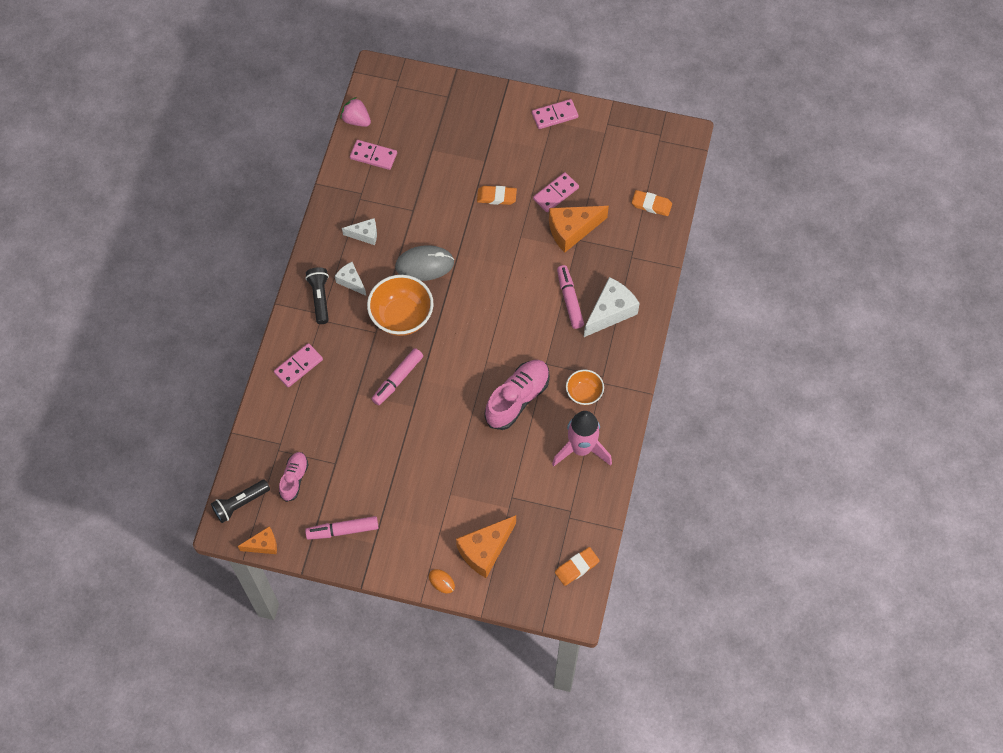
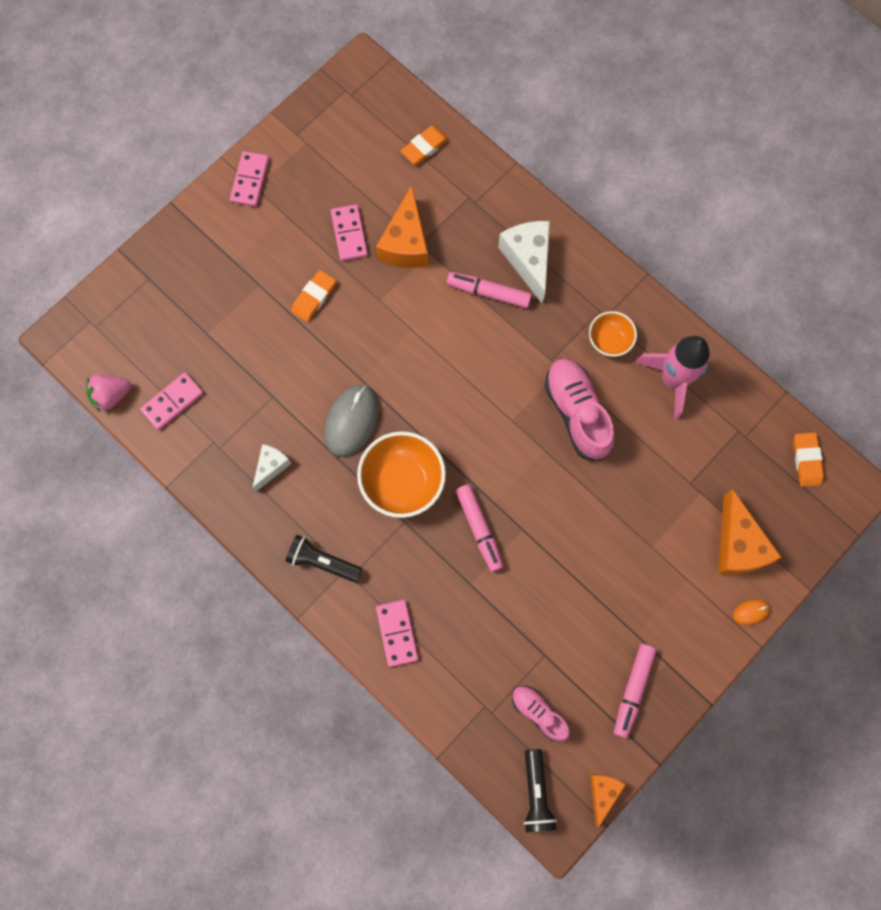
camera: 60 degrees left, 10 degrees up
white cheese [335,262,366,296] -> none

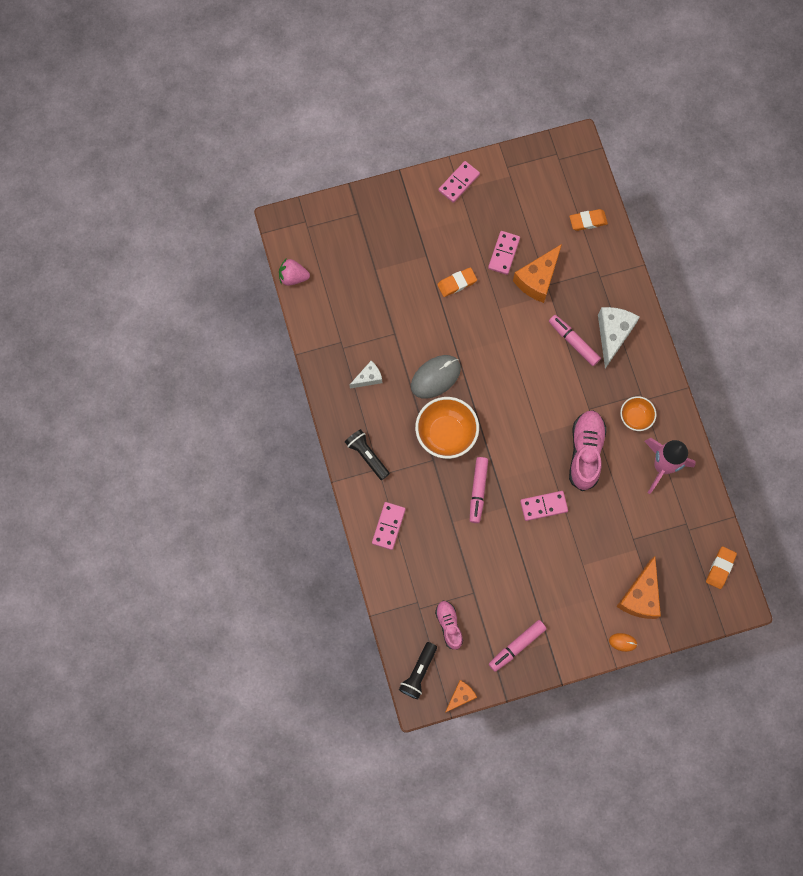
camera: 30 degrees right, 0 degrees up
pink domino [140,372,203,430] -> pink domino moved to [520,491,568,521]

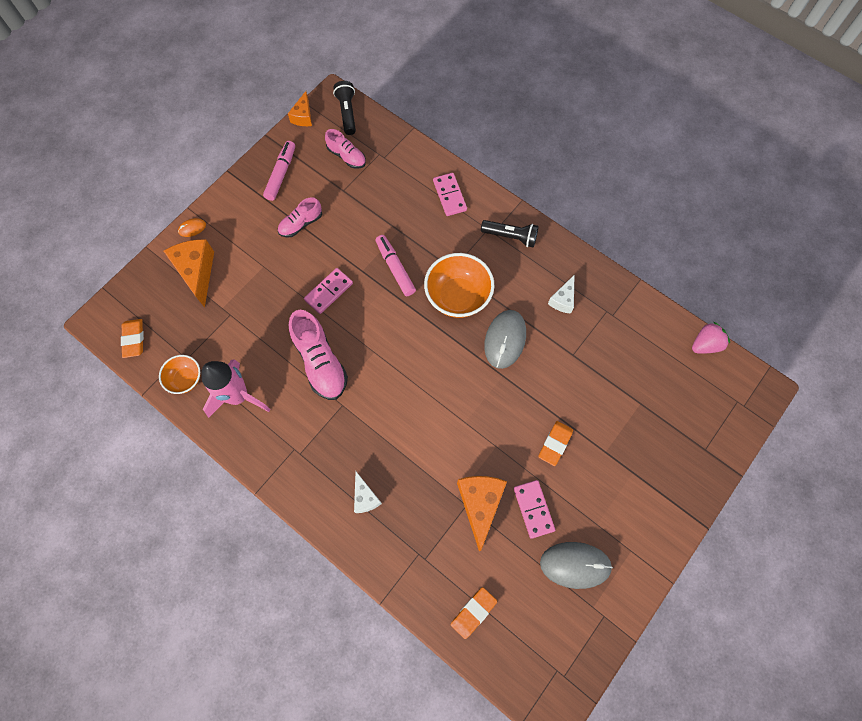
camera: 145 degrees right, 5 degrees down
pink domino [438,161,480,203] -> none
pink marker [549,315,601,366] -> none
white cheese [598,307,640,369] -> white cheese [354,472,382,513], size x0.58
orange bowl [620,396,656,431] -> orange bowl moved to [159,355,200,394]
none -> pink shoe [278,197,322,238]
none -> grey mouse [540,542,613,589]

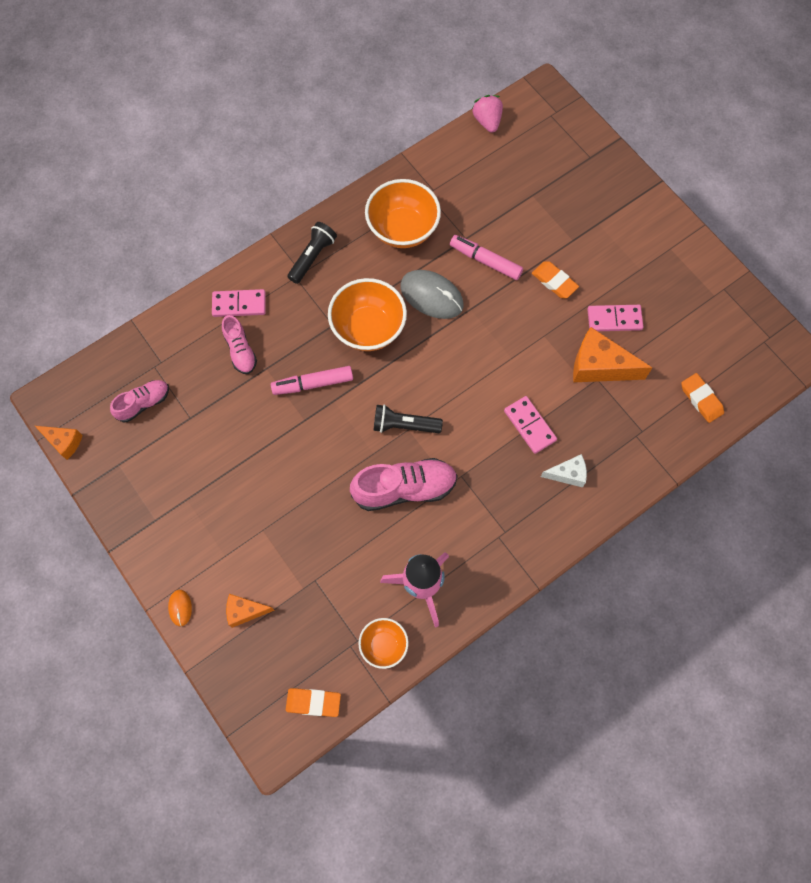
camera: 75 degrees left, 0 degrees up
orange cheese [164,239,214,307] -> orange cheese [226,594,275,628], size x0.58
pink marker [263,141,295,201] -> pink marker moved to [450,235,523,280]
pink shoe [278,197,322,238] -> pink shoe moved to [222,315,257,374]
pink domino [304,268,353,314] -> pink domino moved to [504,396,557,454]
black flashlight [333,81,356,135] -> black flashlight moved to [373,404,443,433]
grey mouse [540,542,613,589] -> none
white cheese [548,274,575,314] -> orange bowl [365,179,441,248]

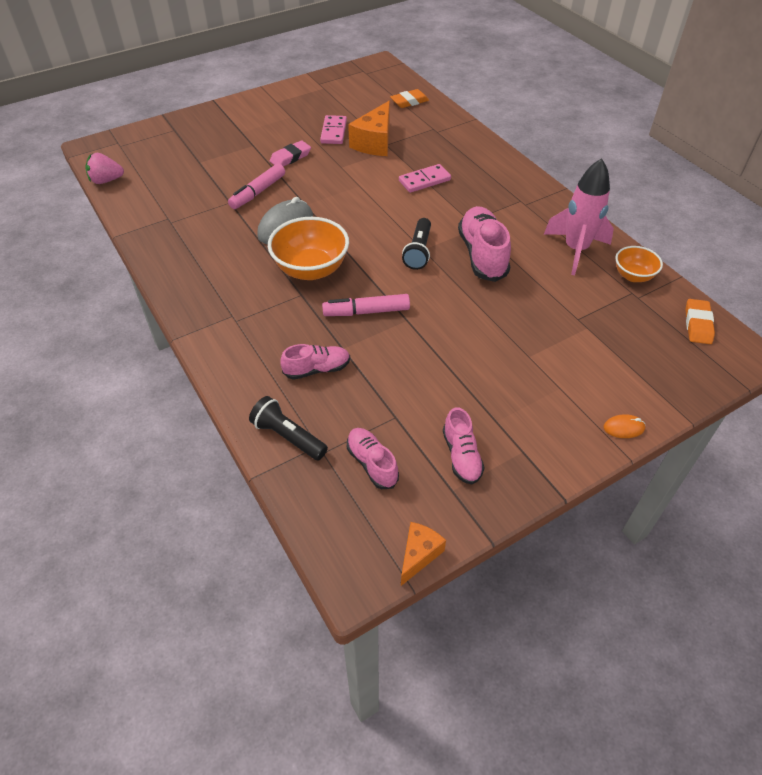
camera: 85 degrees left, 20 degrees down
pink domino [212,289,266,317] -> none
orange cheese [226,594,275,628] -> none
pink marker [271,366,353,395] -> pink marker turned 90 degrees clockwise [322,294,410,316]
black flashlight [287,222,337,284] -> black flashlight moved to [249,396,328,460]
orange bowl [365,179,441,248] -> none
orange eraser [532,261,579,298] -> pink eraser [270,140,311,166]
white cheese [541,454,587,488] -> none
none -> pink shoe [443,407,485,484]

